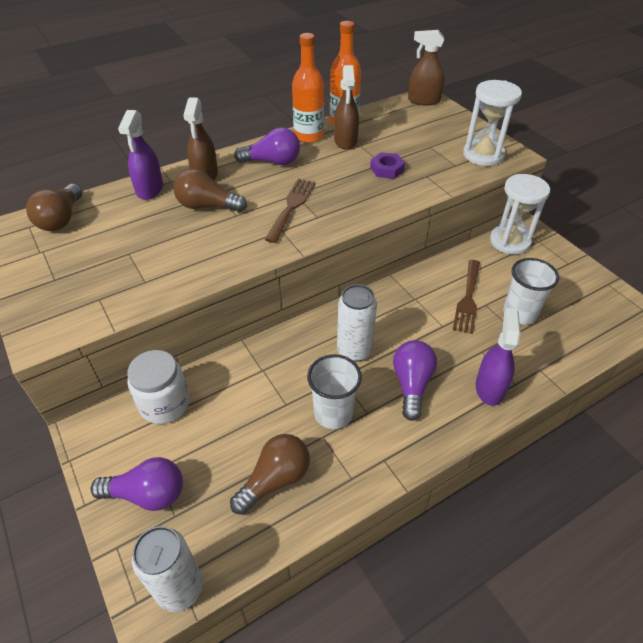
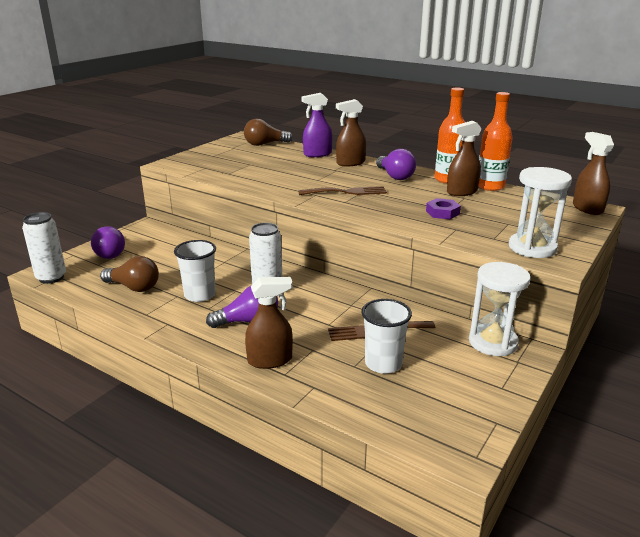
camera: 65 degrees right, 20 degrees down
white jar [127,350,190,424] -> none
brown light bulb [173,169,247,212] -> none
purple spray bottle [476,308,521,406] -> brown spray bottle [245,277,293,369]

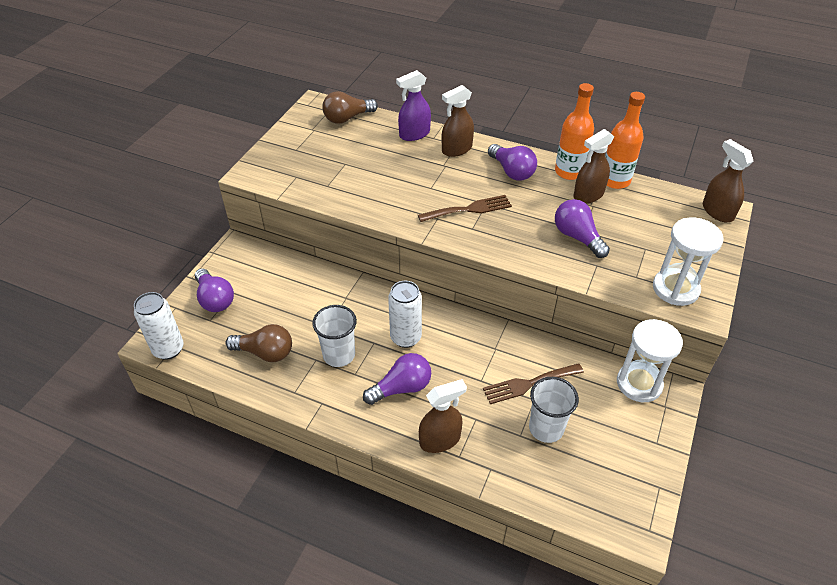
camera: 10 degrees left, 20 degrees up
purple nut [426,198,461,219] -> purple light bulb [555,199,610,258]

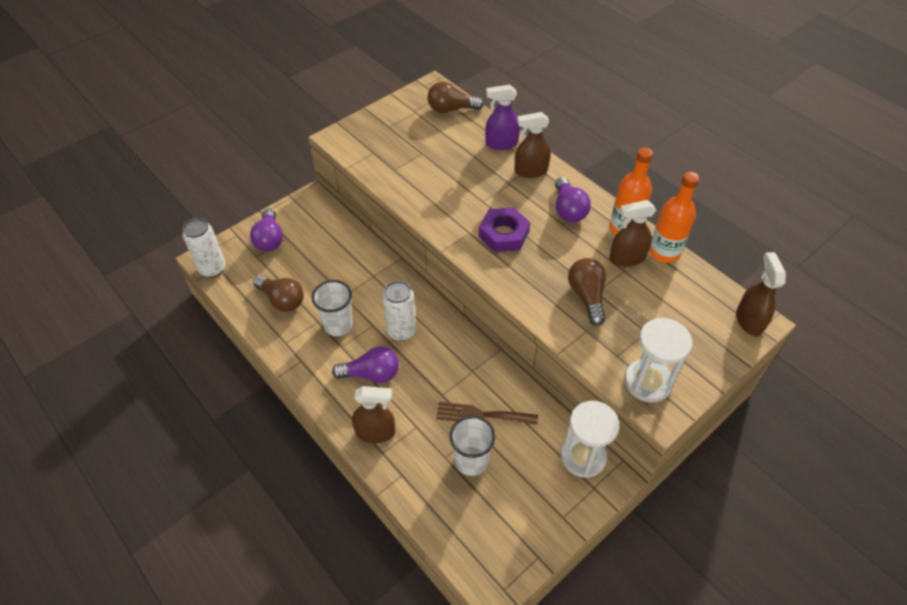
camera: 25 degrees right, 5 degrees up
brown fork [418,195,512,222] -> purple nut [479,207,530,252]
purple light bulb [555,199,610,258] -> brown light bulb [568,258,606,326]

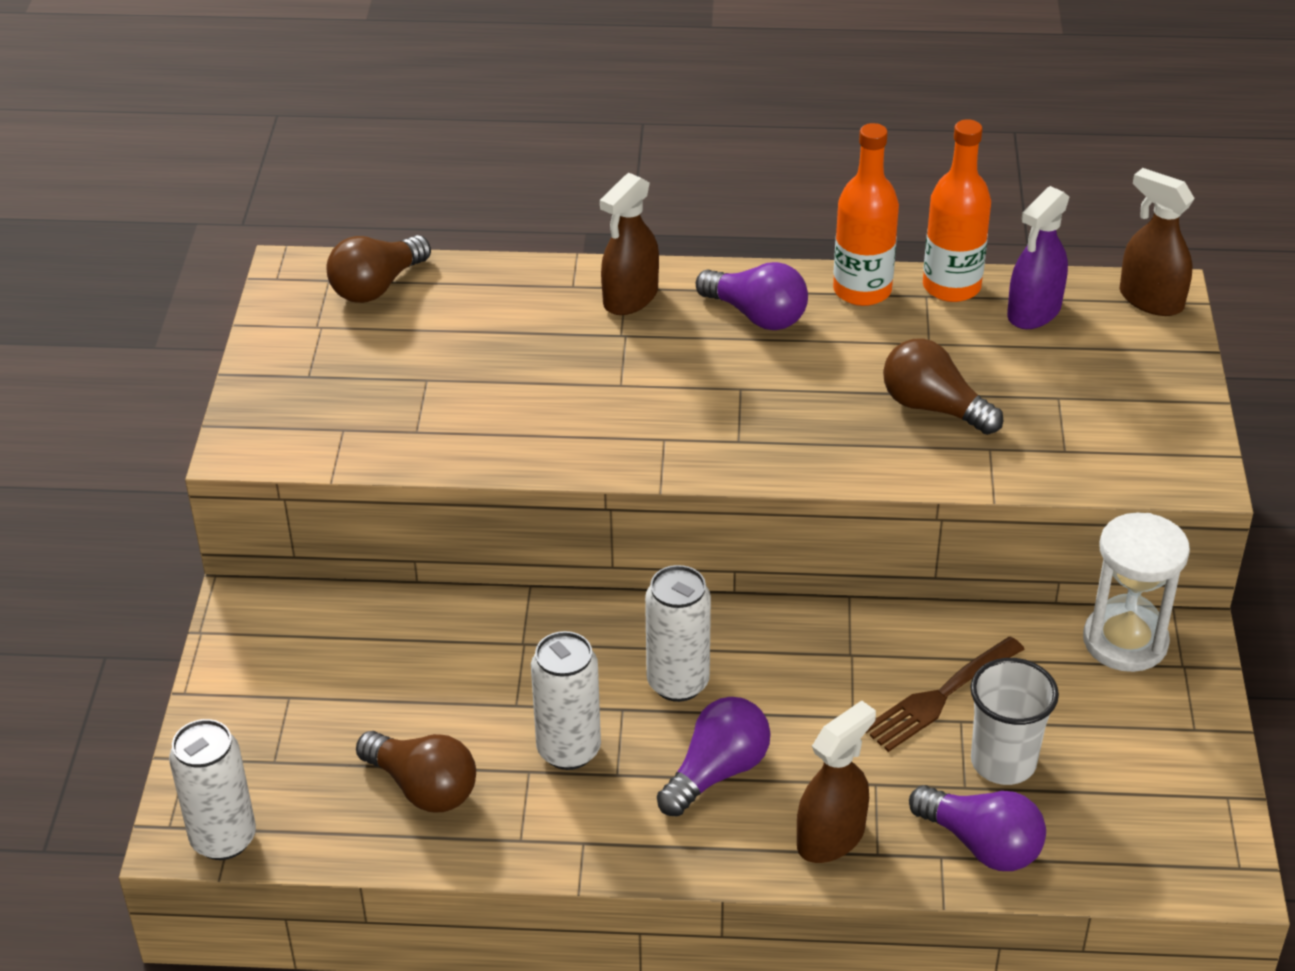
camera: 45 degrees left, 10 degrees down
purple light bulb [250,208,283,251] -> purple light bulb moved to [909,785,1046,871]
brown light bulb [253,275,304,312] -> brown light bulb turned 45 degrees clockwise [356,731,476,812]
white cup [312,280,353,336] -> white can [531,631,601,770]
purple nut [479,207,530,252] -> none
purple spray bottle [485,85,520,150] -> purple spray bottle moved to [1007,186,1069,329]
brown spray bottle [609,200,656,267] -> none
white hourglass [624,318,692,402] -> none

